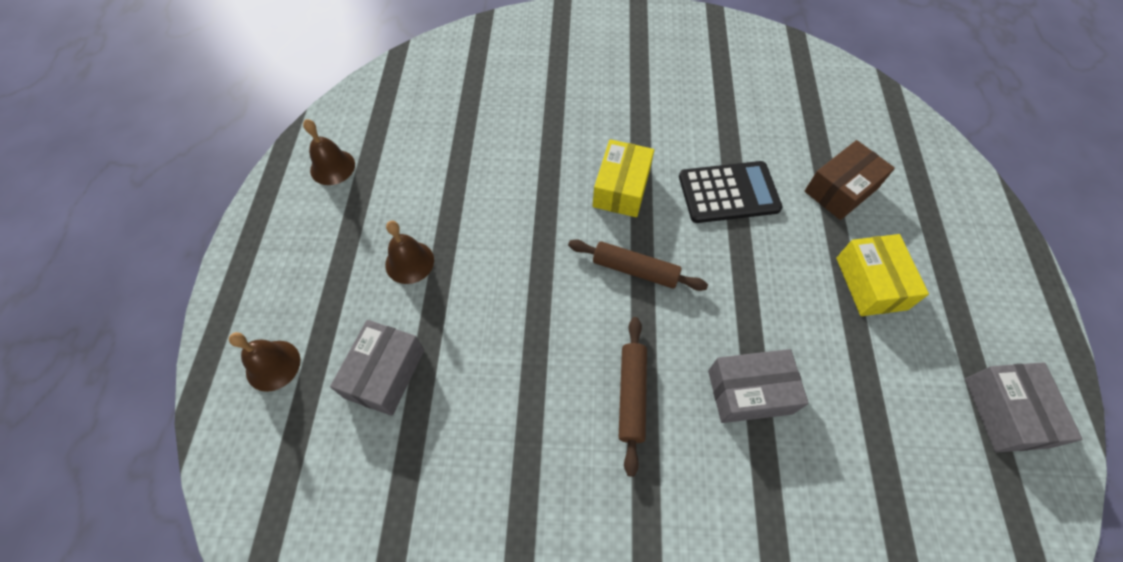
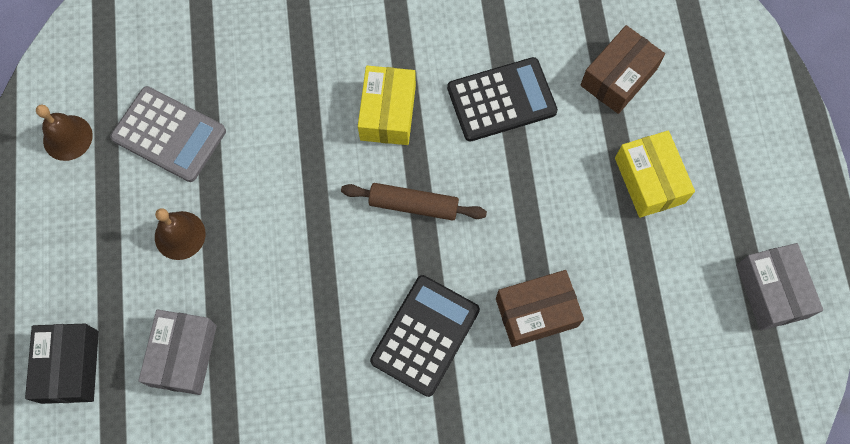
camera: 10 degrees left, 10 degrees up
brown bell [229,332,300,392] -> black box [25,324,99,404]
brown rolling pin [619,317,647,477] -> black calculator [370,275,480,397]
grey box [708,349,809,423] -> brown box [496,270,584,347]
none -> grey calculator [110,86,226,182]

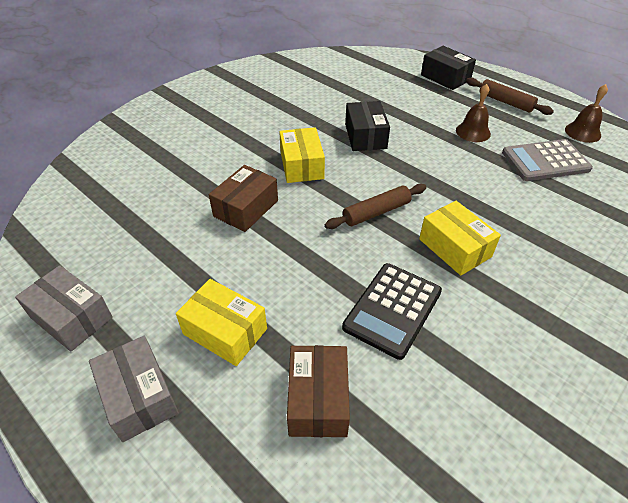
camera: 140 degrees right, 25 degrees down
grey box [139,310,217,395] -> grey box moved to [89,336,179,442]
black calculator [370,275,480,397] -> yellow box [279,127,325,183]
none -> black box [345,101,390,151]
none -> brown rolling pin [466,78,554,115]

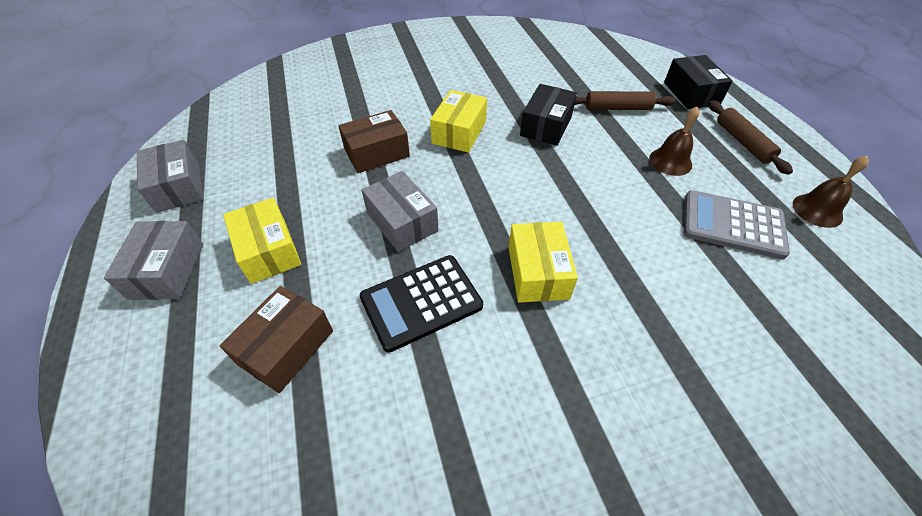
camera: 30 degrees right, 5 degrees up
brown rolling pin [325,184,427,229] -> brown rolling pin moved to [575,91,676,110]
none -> grey box [361,171,439,252]

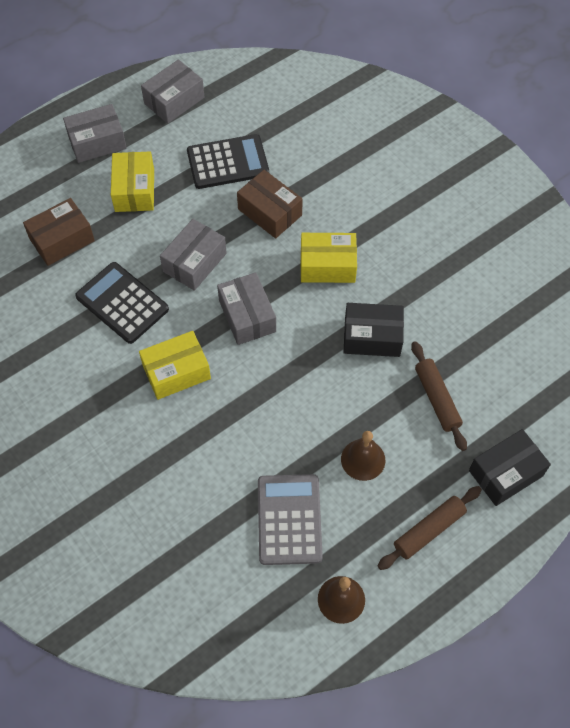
camera: 70 degrees right, 10 degrees up
brown box [220,286,333,393] -> brown box turned 45 degrees counterclockwise [23,198,95,266]
yellow box [223,198,301,284] -> yellow box turned 45 degrees counterclockwise [111,152,154,212]
none -> black calculator [187,134,269,189]
none -> grey box [217,272,276,345]

